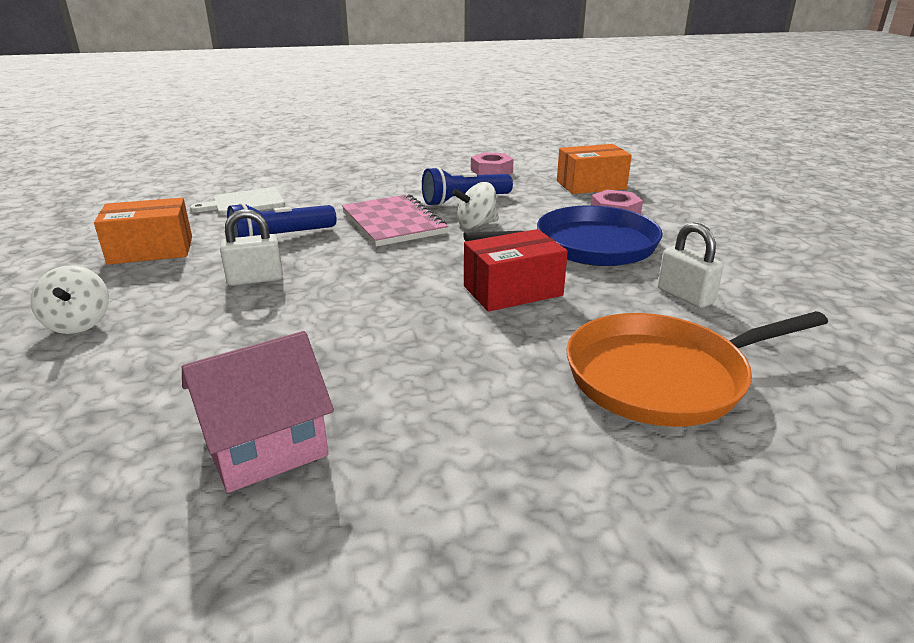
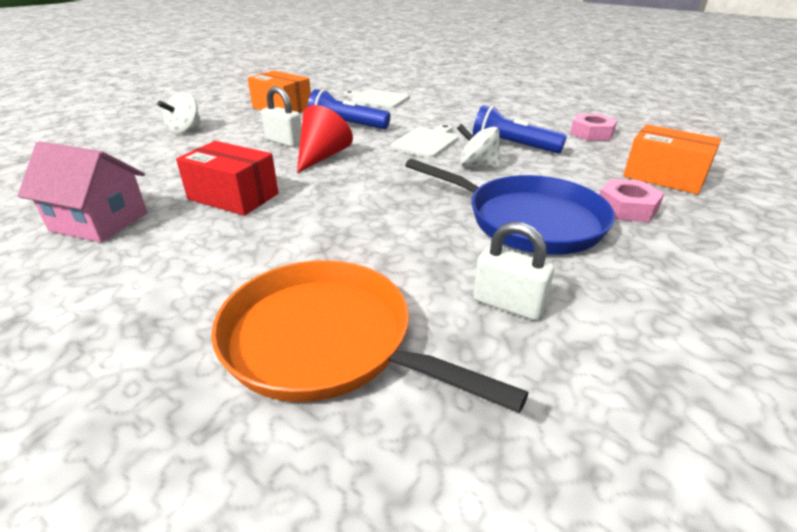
camera: 50 degrees right, 5 degrees up
pink notebook [342,194,448,247] -> white cutting board [391,124,458,158]
red box [464,229,568,312] -> red box moved to [176,141,278,216]
white padlock [658,223,724,308] -> white padlock turned 75 degrees counterclockwise [473,222,554,320]
none -> red cone [297,105,353,173]

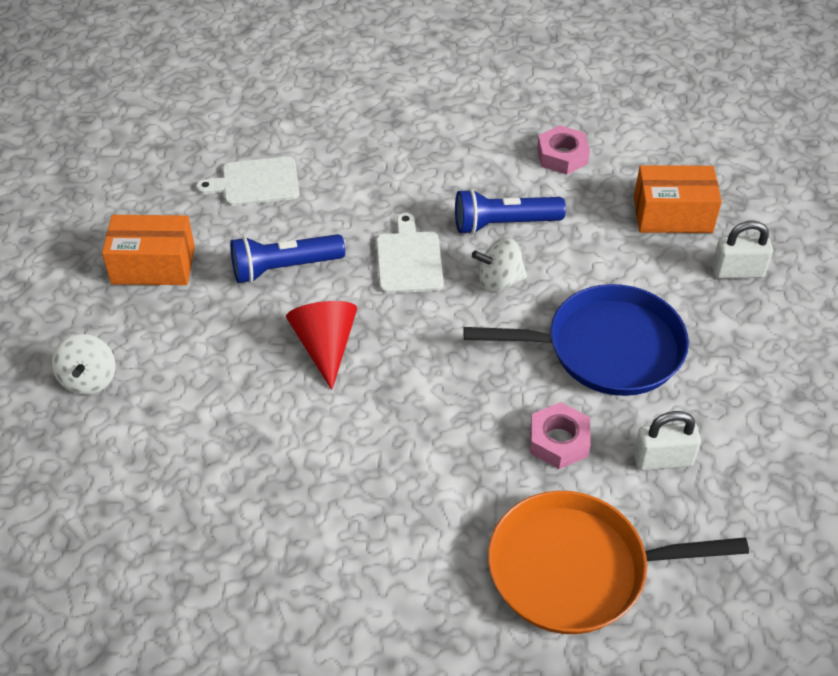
camera: 35 degrees left, 15 degrees up
pink house [18,141,147,243] -> none
red box [176,141,278,216] -> none
white padlock [261,86,302,147] -> white padlock moved to [712,221,773,278]
pink nut [599,179,664,222] -> pink nut moved to [530,402,591,469]

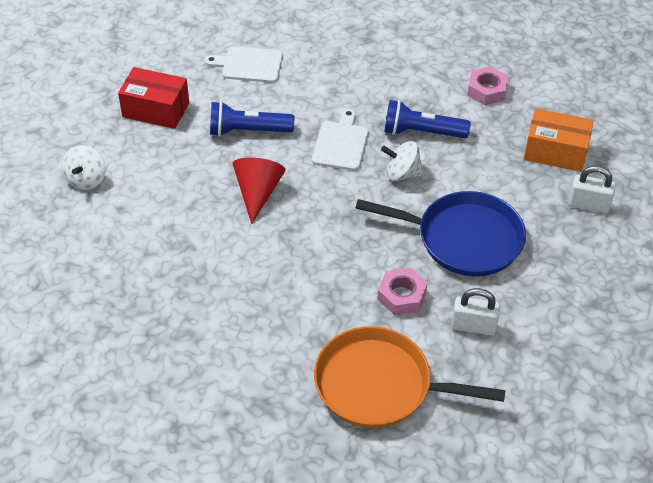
camera: 15 degrees right, 0 degrees up
orange box [102,215,195,285] -> red box [118,67,189,129]

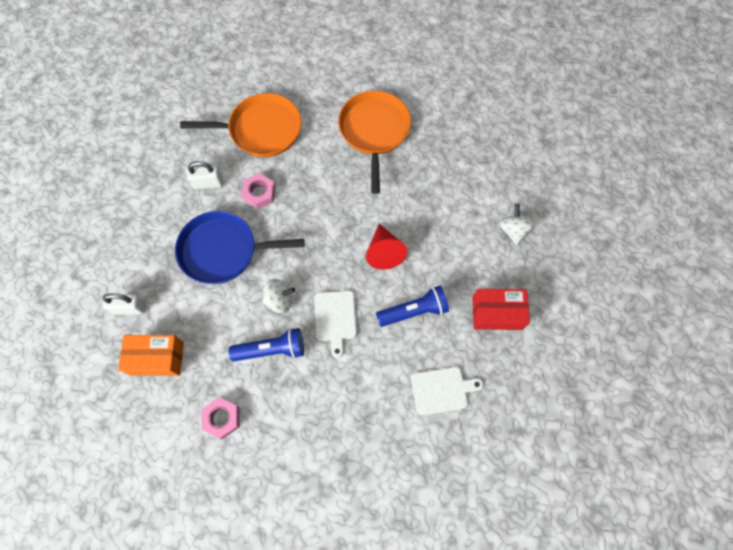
camera: 165 degrees right, 20 degrees up
none -> orange pan [338,91,411,194]

